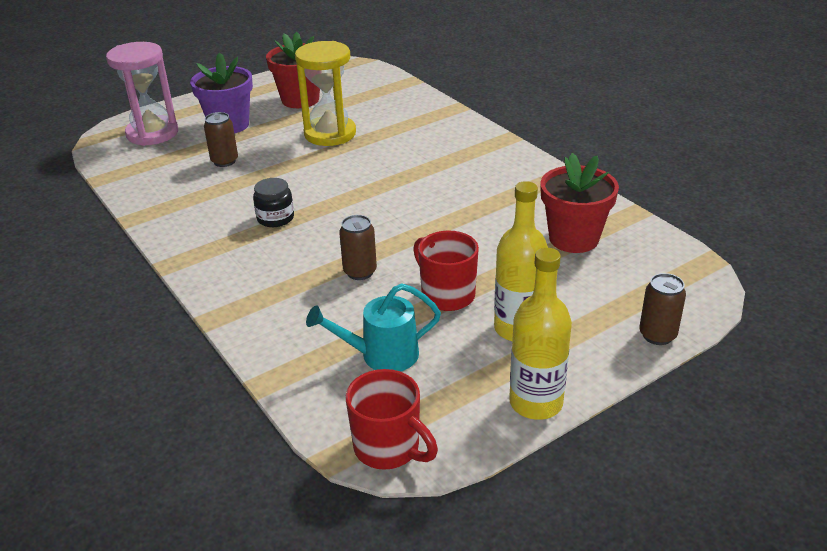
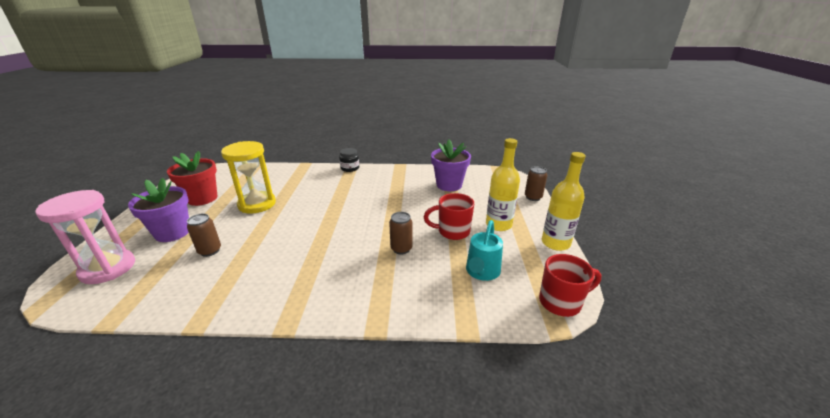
camera: 55 degrees left, 5 degrees down
black jar [253,178,294,227] -> black jar moved to [339,148,359,172]
red flower pot [540,153,619,253] -> purple flower pot [431,140,471,191]

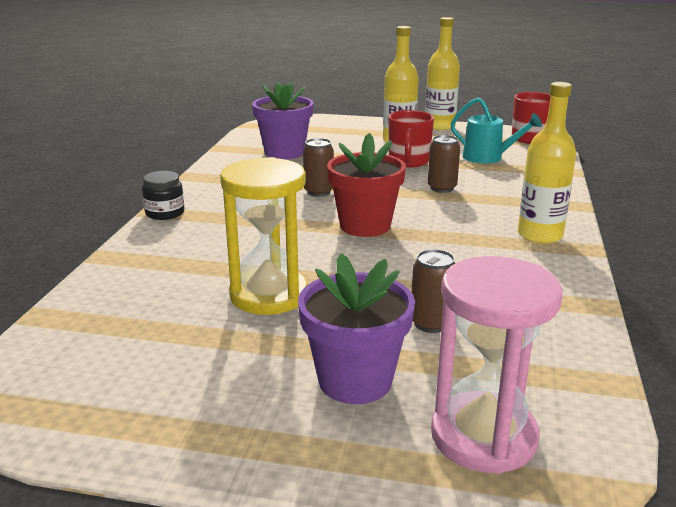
camera: 80 degrees left, 5 degrees down
red flower pot [167,151,217,206] -> red flower pot moved to [327,133,406,237]
brown can [525,166,547,201] -> brown can moved to [303,138,334,197]
none -> yellow bottle [518,82,576,244]

